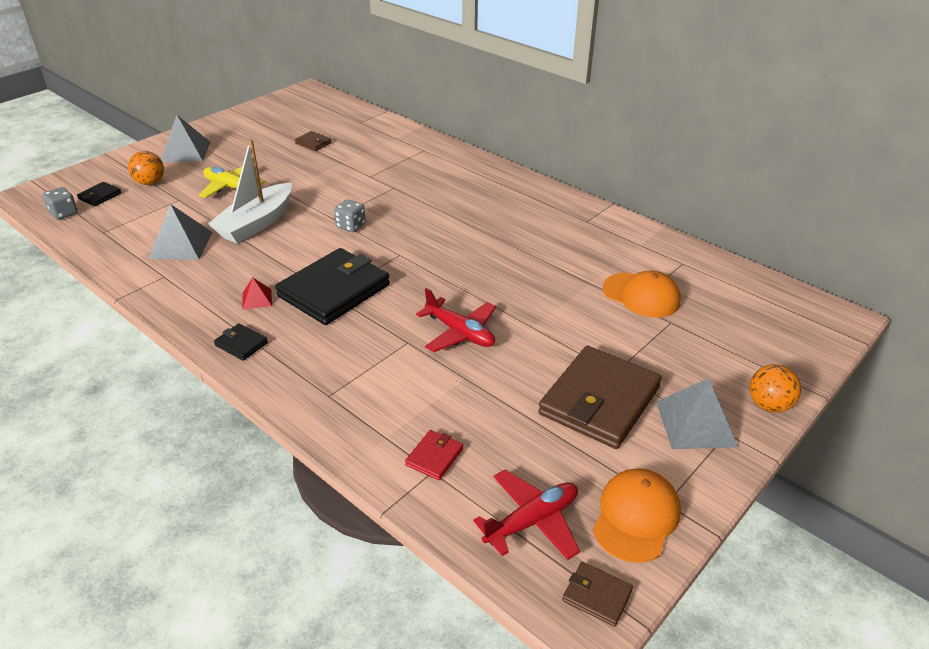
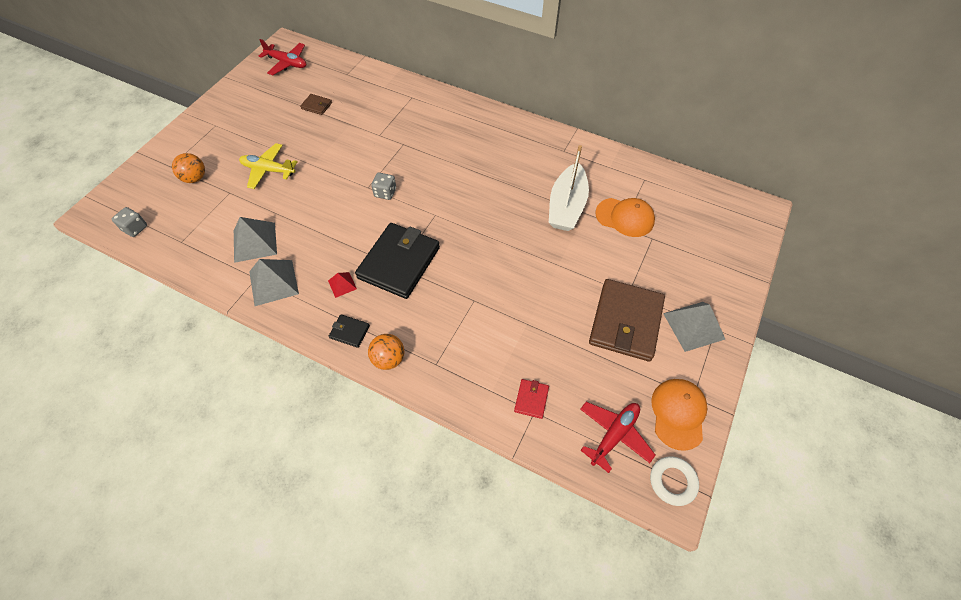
camera: 15 degrees left, 20 degrees up
black wallet [77,182,121,206] -> none
grey pyramid [161,115,210,162] -> grey pyramid moved to [249,259,299,306]
white boat [208,139,292,243] -> white boat moved to [549,145,589,231]
red plane [416,288,496,352] -> red plane moved to [259,39,306,75]
brown wallet [562,562,633,627] -> white ring [650,456,699,506]
orange ball [749,364,801,413] -> orange ball moved to [368,334,404,370]

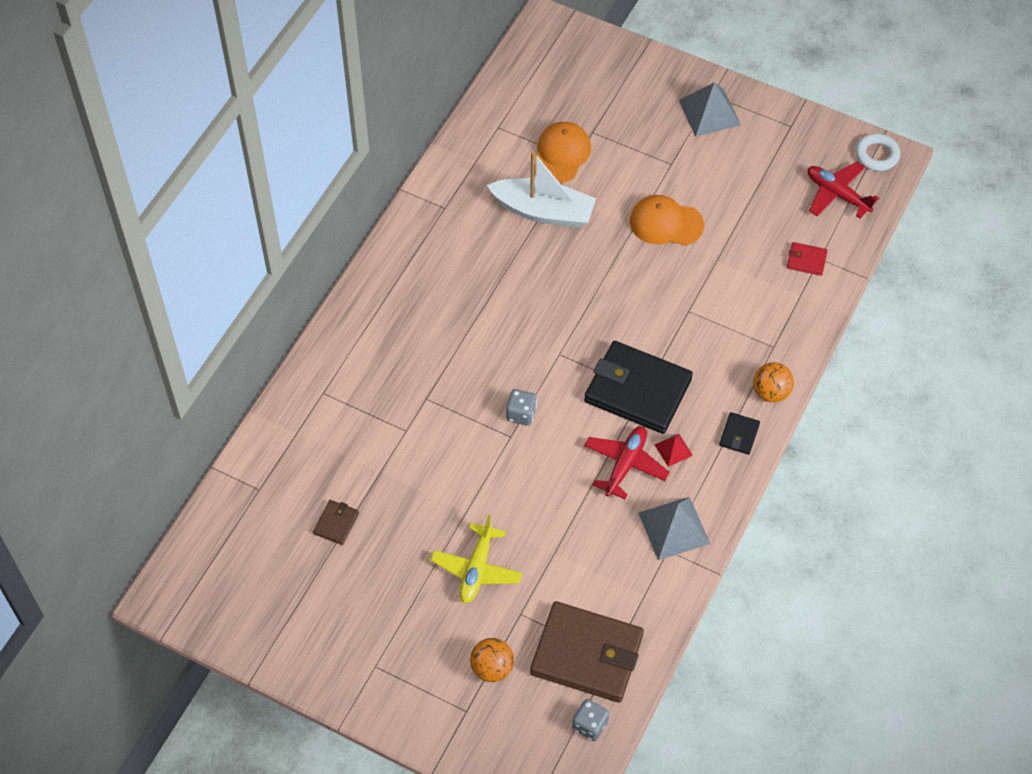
camera: 90 degrees left, 0 degrees up
grey pyramid [234,217,277,263] -> none
red plane [259,39,306,75] -> red plane moved to [584,426,670,499]
brown wallet [589,279,665,362] -> brown wallet moved to [530,601,644,703]
orange cap [651,379,707,451] -> orange cap moved to [630,195,704,246]

